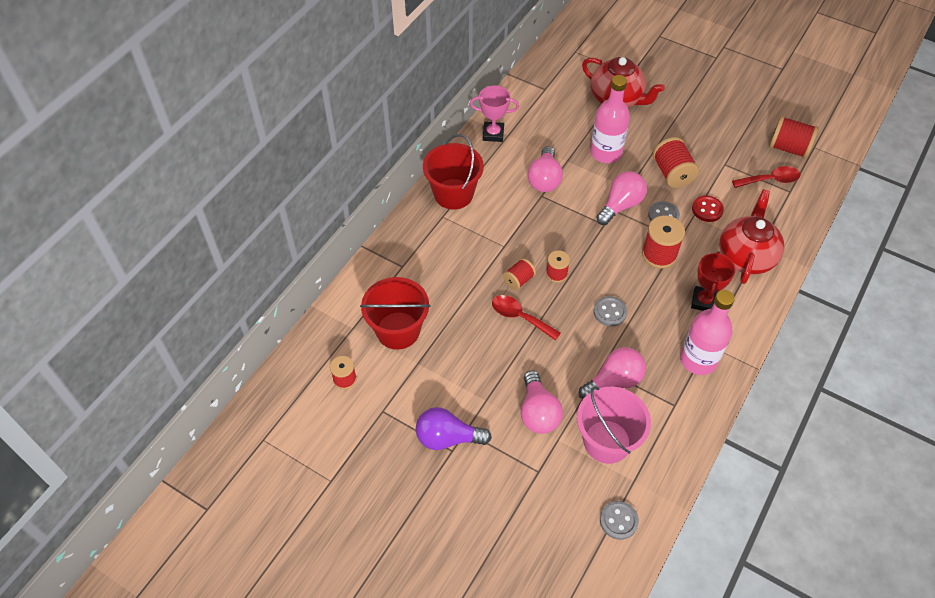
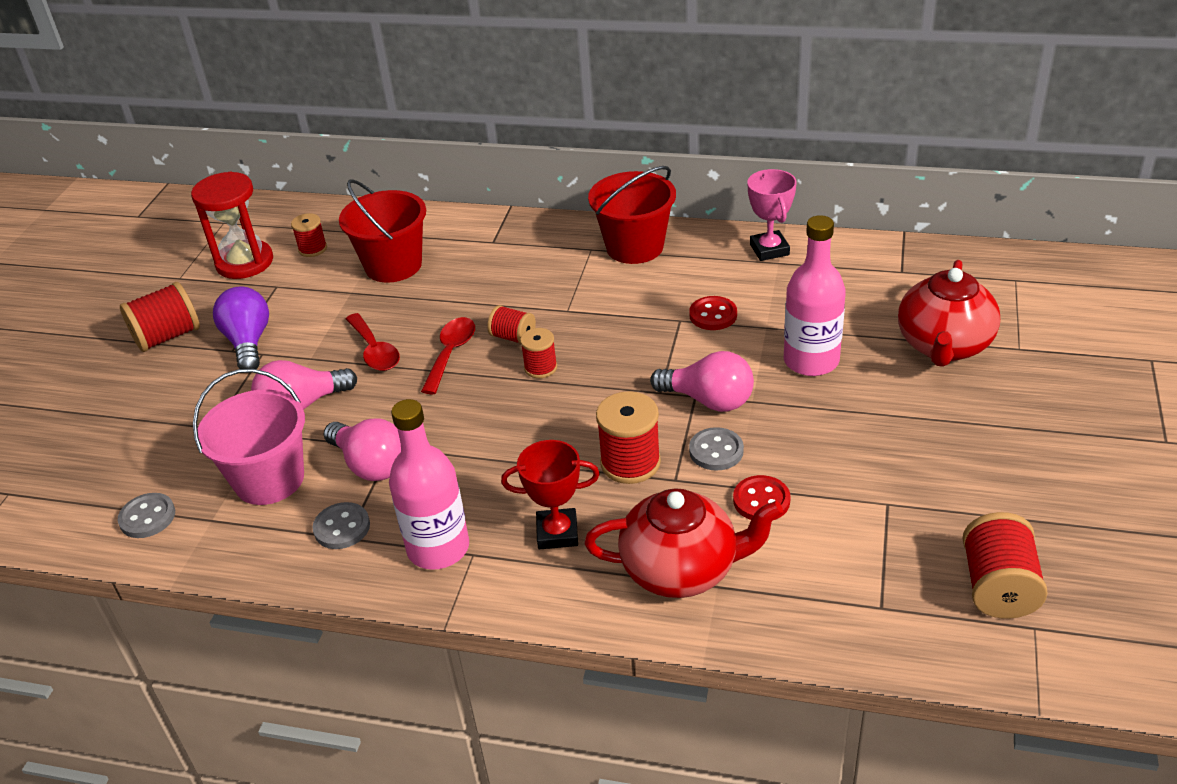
camera: 75 degrees right, 15 degrees down
pink light bulb [528,146,563,192] -> red button [689,296,737,330]
grey button [594,296,627,327] -> grey button moved to [313,502,370,549]
red spool [653,137,699,188] -> red spool moved to [120,282,200,352]
red spoon [732,166,801,188] -> red spoon moved to [346,313,400,371]
none -> red hourglass [191,172,273,279]

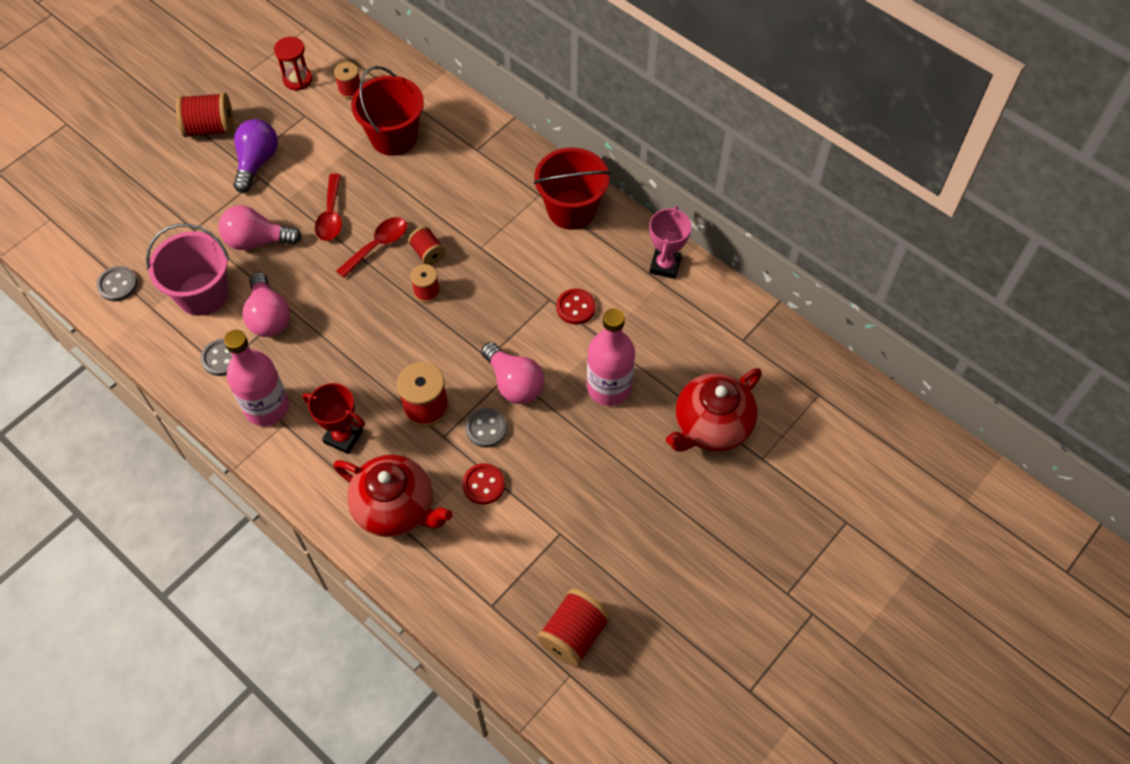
camera: 25 degrees right, 20 degrees up
red hourglass [191,172,273,279] -> red hourglass [274,37,312,90], size x0.63

